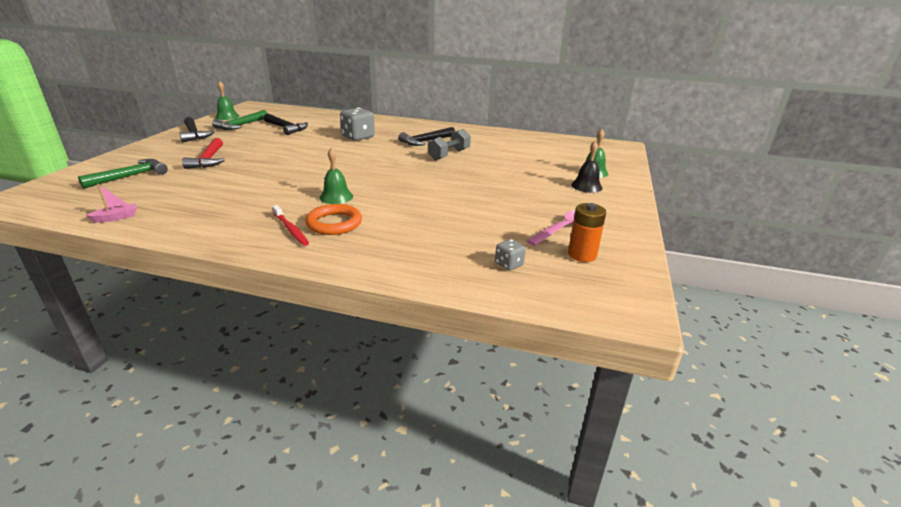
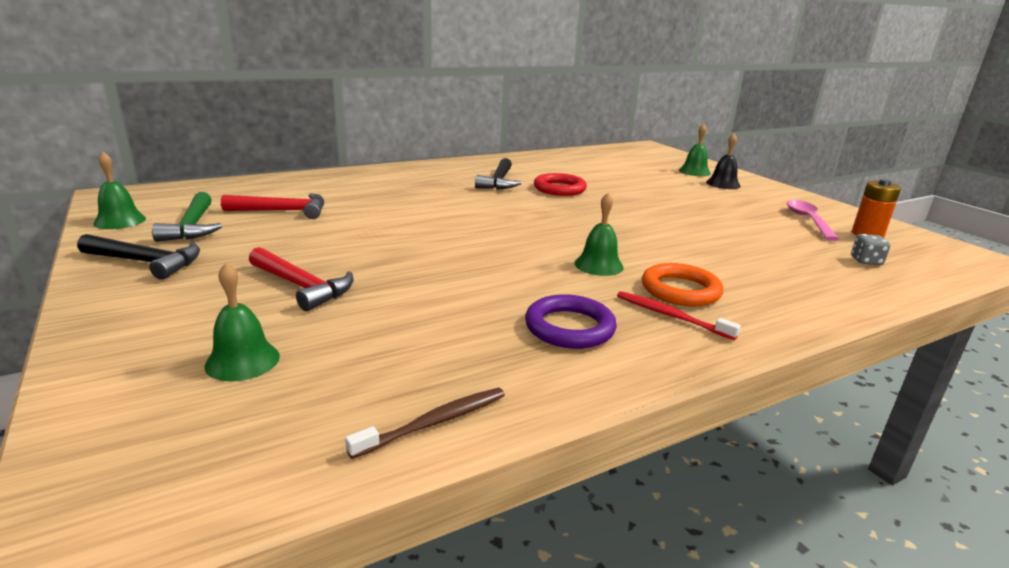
camera: 45 degrees left, 5 degrees down
green hammer [78,159,168,189] -> green bell [205,263,280,381]
pink boat [85,184,137,223] -> brown toothbrush [345,388,505,459]
black hammer [264,113,308,135] -> red hammer [221,193,324,219]
red toothbrush [272,205,309,246] -> red toothbrush turned 150 degrees counterclockwise [617,291,741,340]
grey dice [340,107,375,141] -> none
grey dumbbell [428,129,471,161] -> red ring [534,173,587,196]
none -> purple ring [525,294,617,349]

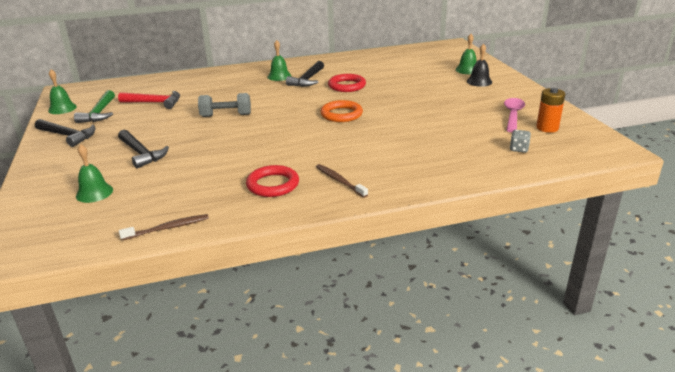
camera: 15 degrees right, 5 degrees up
red hammer [249,247,354,311] -> black hammer [118,130,169,168]
purple ring [525,294,617,349] -> red ring [246,165,299,197]
green bell [575,193,624,276] -> green bell moved to [268,40,292,81]
red toothbrush [617,291,741,340] -> brown toothbrush [316,164,368,198]
orange ring [642,263,723,306] -> orange ring moved to [320,100,363,122]
none -> grey dumbbell [198,93,251,117]

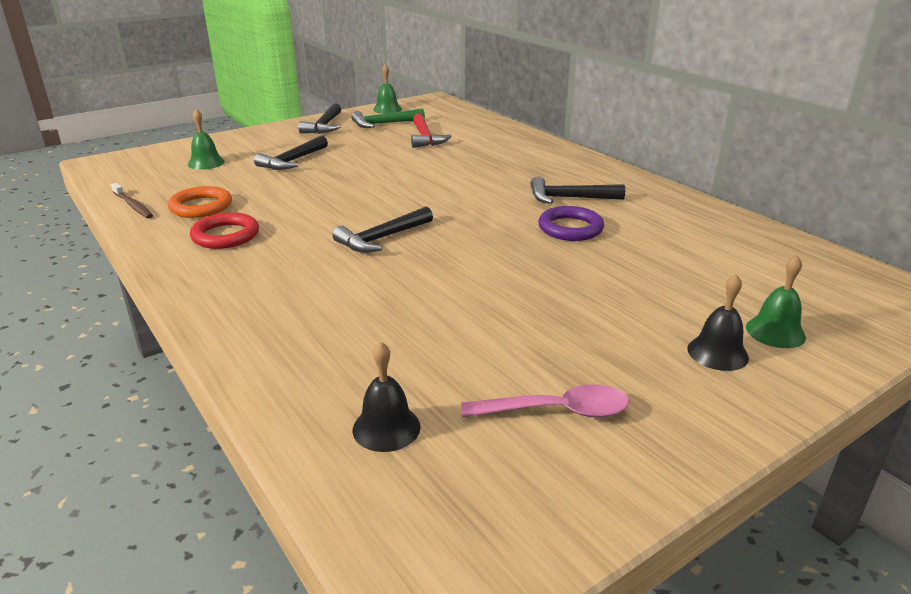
camera: 70 degrees right, 0 degrees up
grey dumbbell [198,93,251,117] -> none
green bell [268,40,292,81] -> none
brown toothbrush [316,164,368,198] -> none
orange ring [320,100,363,122] -> orange ring moved to [168,186,232,218]
red ring [328,74,366,92] -> purple ring [538,206,604,241]
grey dice [510,130,531,153] -> black bell [353,342,421,452]
orange battery [536,88,565,133] -> none
none -> black hammer [333,207,433,253]

